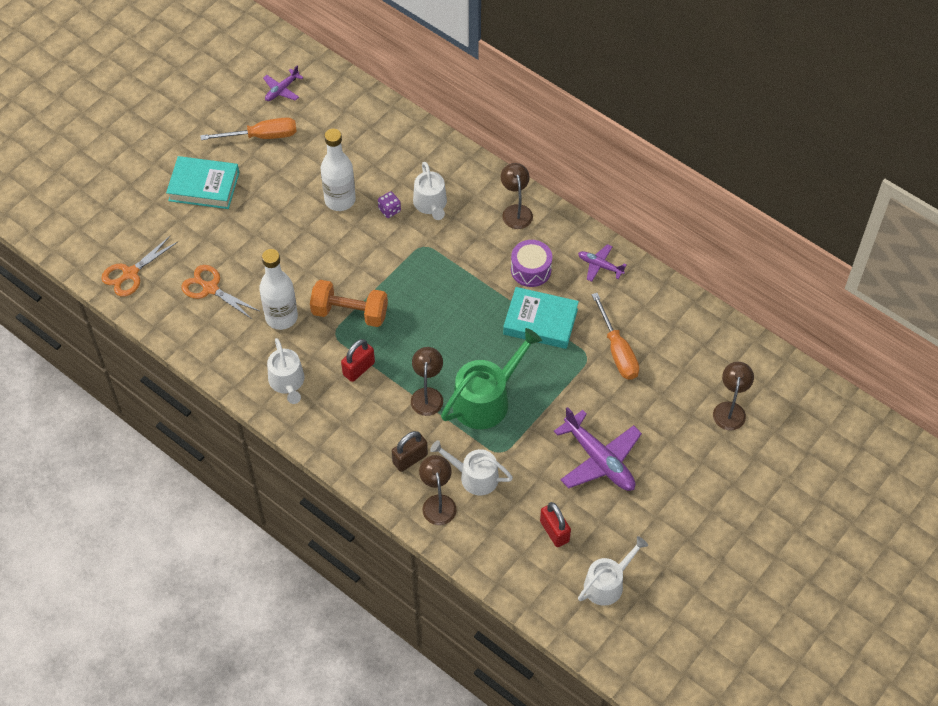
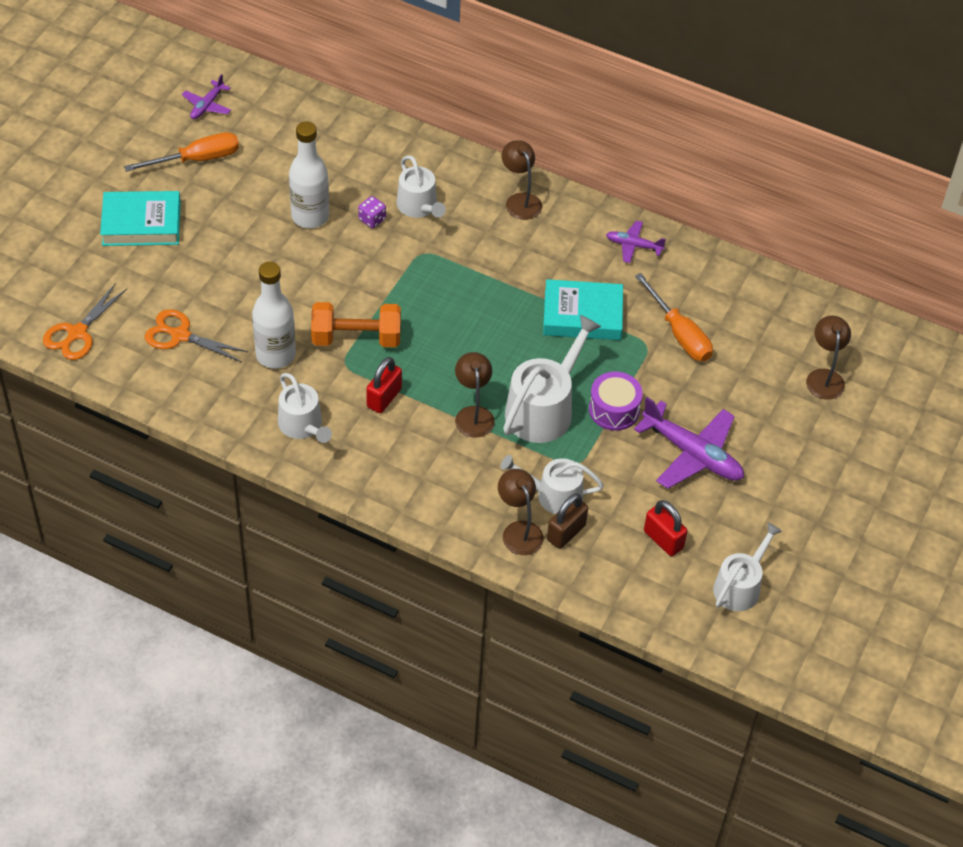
camera: 15 degrees left, 5 degrees down
brown padlock [392,431,428,472] -> brown padlock moved to [547,493,588,549]
green watering can [441,328,542,429] -> white watering can [503,315,602,443]
purple drum [511,240,552,287] -> purple drum moved to [589,372,643,431]

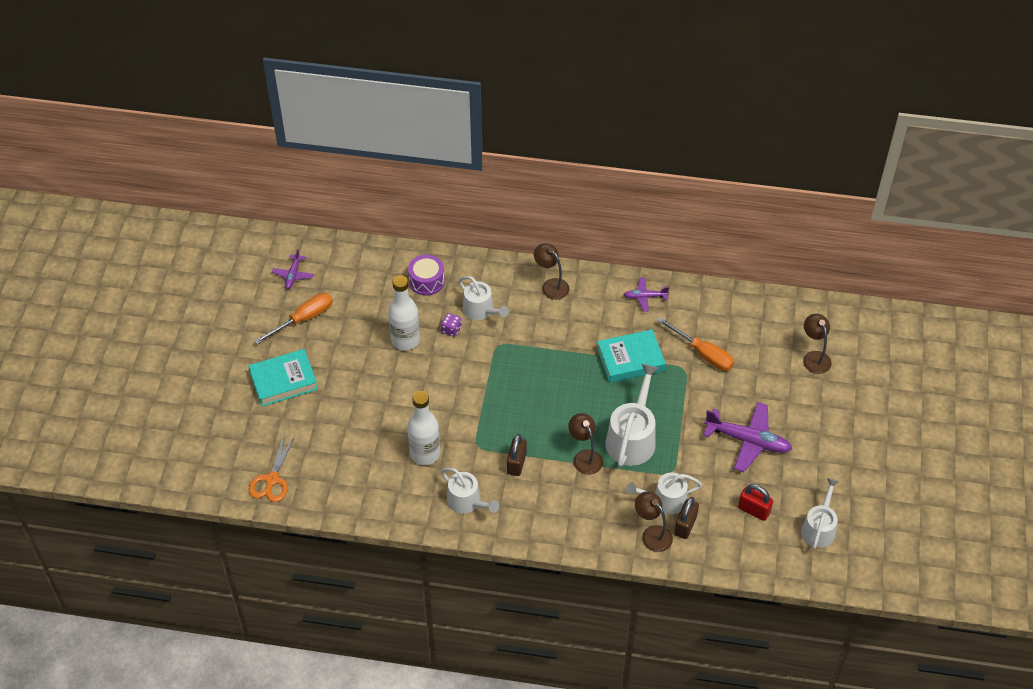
camera: 15 degrees left, 0 degrees up
orange scissors [145,309,248,362] -> none
orange dumbbell [311,302,401,347] -> none
red padlock [366,357,402,413] -> brown padlock [507,434,527,476]
purple drum [589,372,643,431] -> purple drum moved to [408,255,445,296]

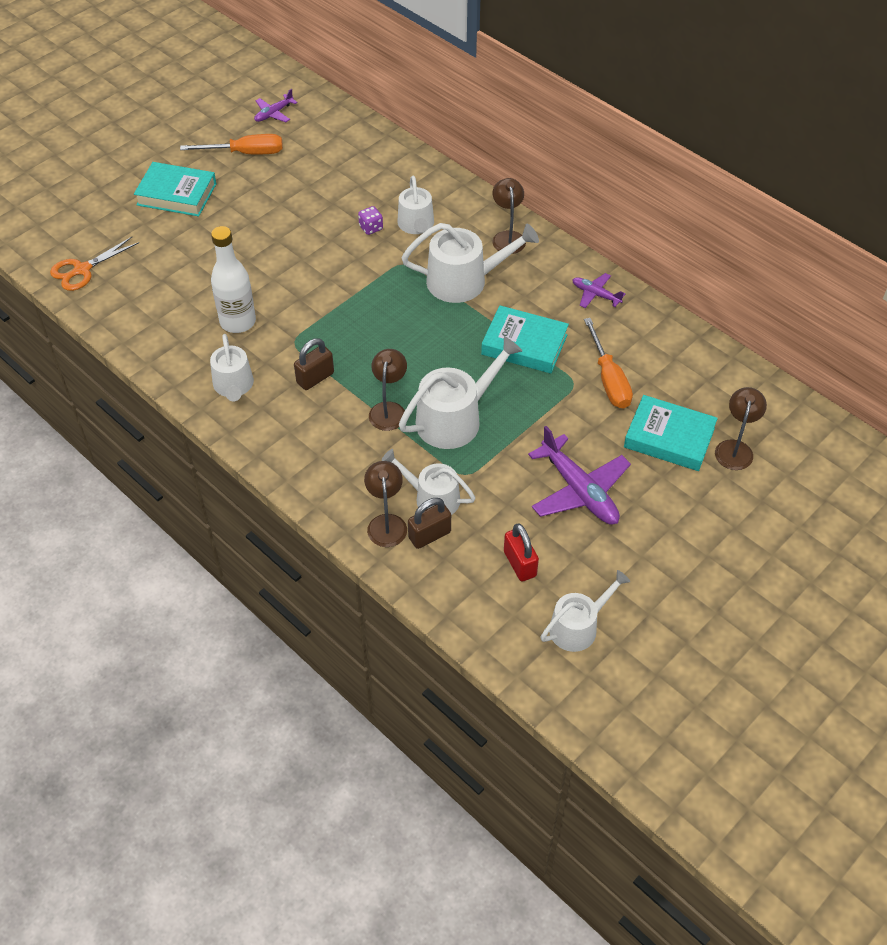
camera: 35 degrees right, 0 degrees up
white bottle [388,275,420,350] -> none
purple drum [408,255,445,296] -> none
none -> white watering can [402,223,539,303]
none -> turquoise book [624,395,718,471]

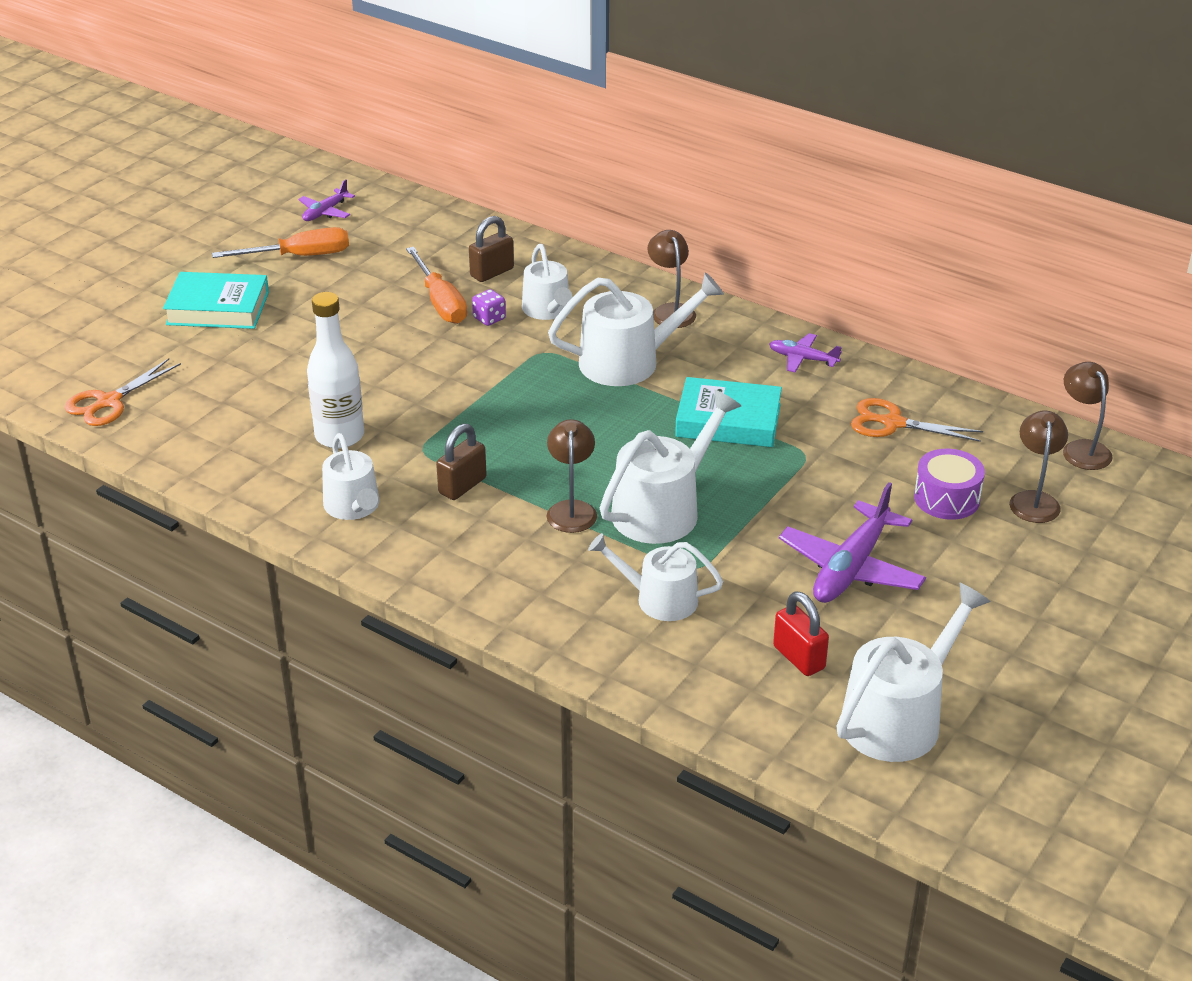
camera: 10 degrees left, 15 degrees down
brown lamp [364,461,407,547] -> brown lamp moved to [1063,362,1113,470]
brown padlock [408,498,451,549] -> brown padlock moved to [469,216,514,282]
purple plane [528,426,631,525] -> purple plane turned 75 degrees clockwise [779,482,926,603]
white watering can [540,570,630,652] -> white watering can [836,583,991,762], size x1.53
orange screwdriver [584,318,633,409] -> orange screwdriver moved to [406,247,467,324]
turquoise book [624,395,718,471] -> purple drum [914,449,985,520]
none -> orange scissors [851,398,983,442]

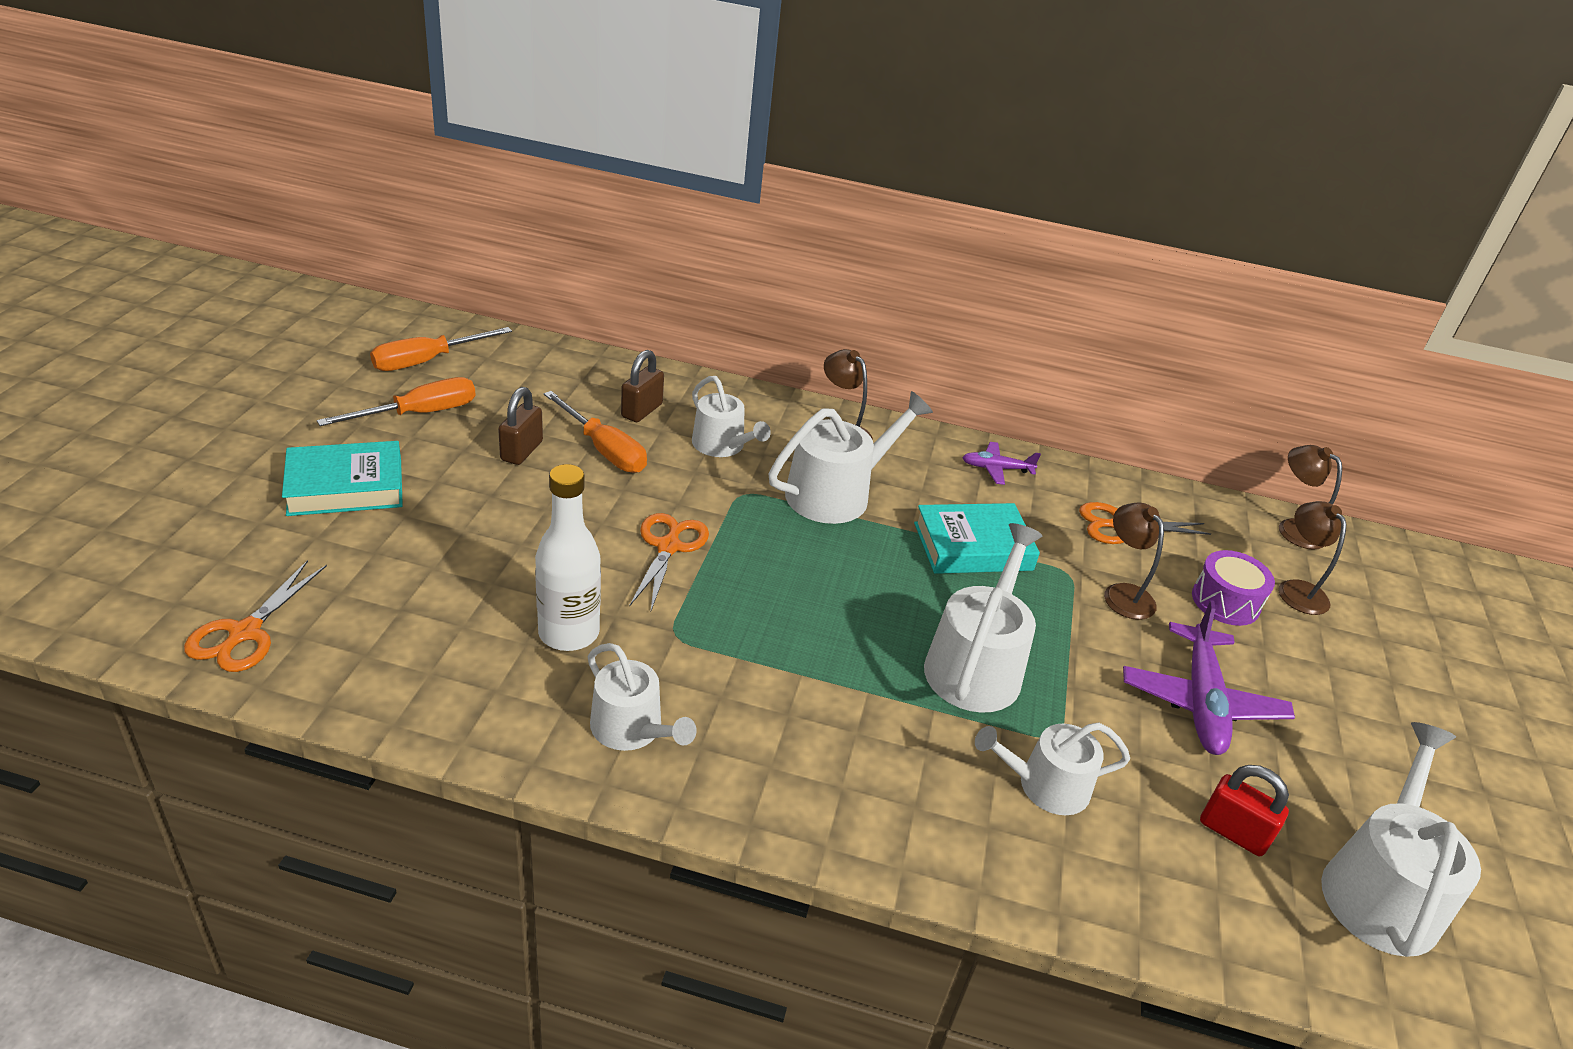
camera: 25 degrees left, 0 degrees up
purple plane [298,179,355,221] -> orange screwdriver [370,327,512,371]
brown padlock [436,424,487,500] -> brown padlock moved to [498,387,543,465]
purple dice [472,289,506,326] -> none
brown lamp [547,419,597,533] -> brown lamp moved to [1104,503,1164,620]
none -> orange scissors [629,513,709,611]

